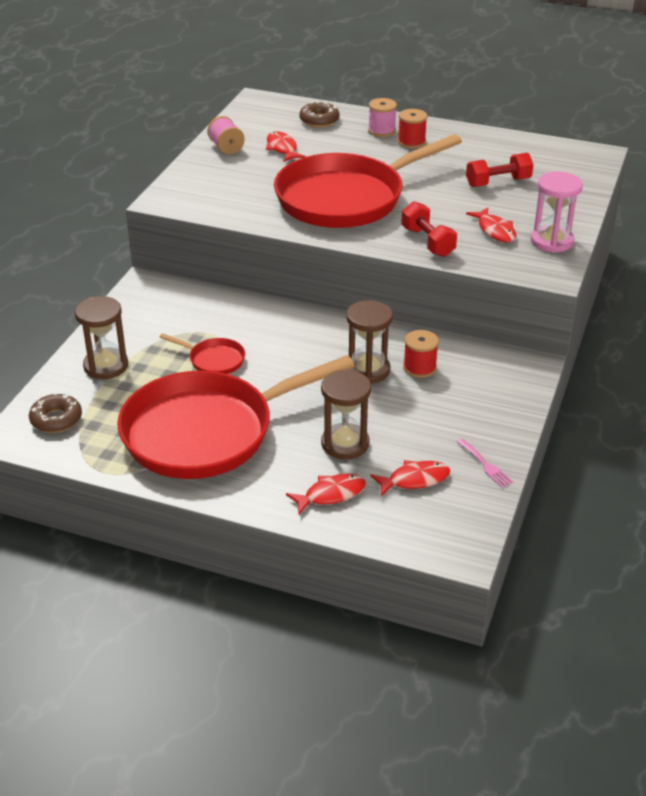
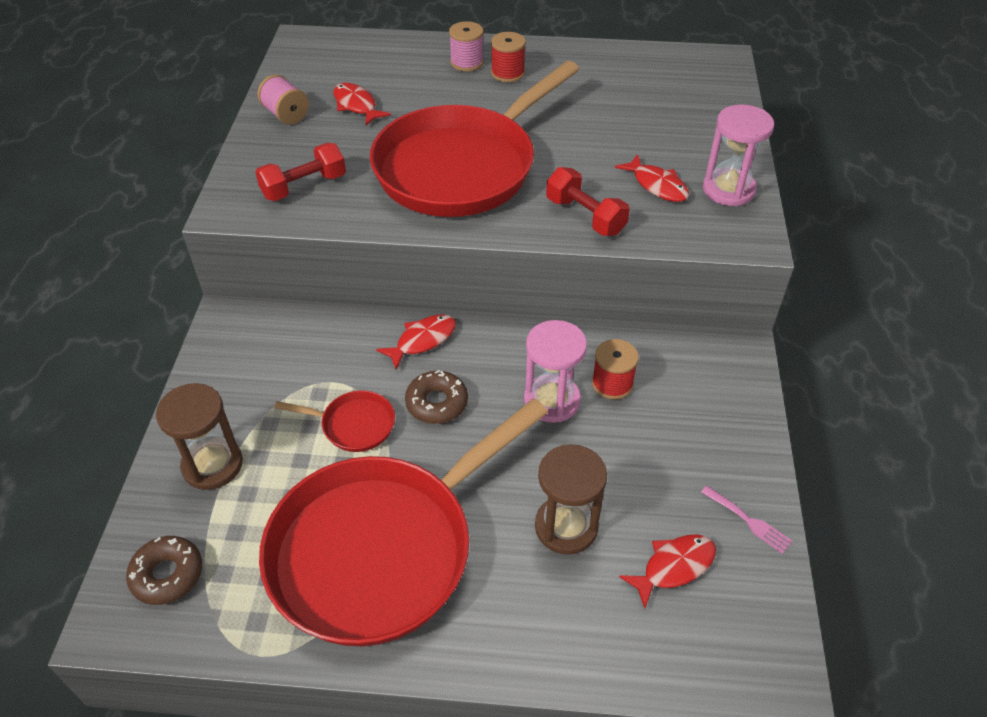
camera: 15 degrees left, 10 degrees up
red fish [286,474,366,514] -> red fish moved to [376,314,456,369]
brown donut [299,101,340,127] -> brown donut moved to [405,370,468,424]
brown hourglass [346,300,393,383] -> pink hourglass [524,320,587,423]
red dumbbell [466,153,533,187] -> red dumbbell moved to [255,143,346,201]

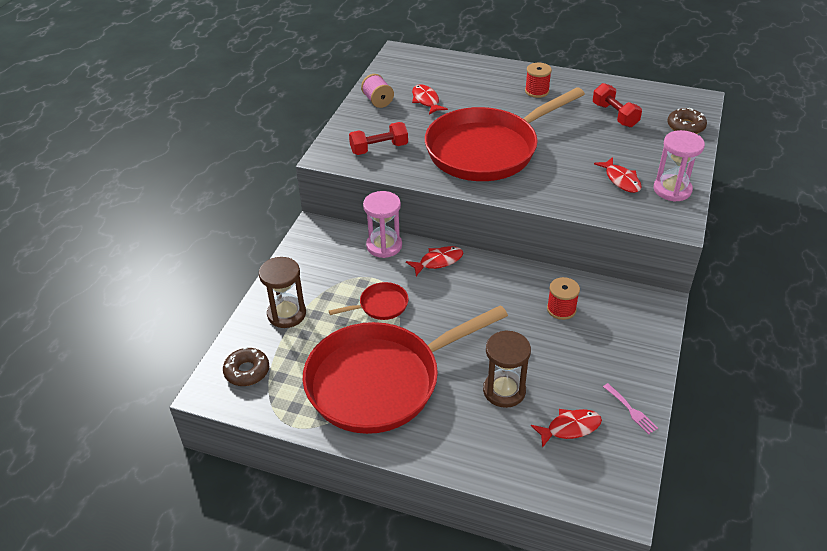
camera: 15 degrees right, 5 degrees down
red pan [274,390,395,452] -> red pan turned 45 degrees counterclockwise [329,282,409,320]
brown donut [405,370,468,424] -> brown donut moved to [667,108,707,134]
pink spool [449,21,484,71] -> none
pink hourglass [524,320,587,423] -> pink hourglass moved to [363,191,402,258]
red dumbbell [546,167,630,236] -> red dumbbell moved to [593,83,642,127]

